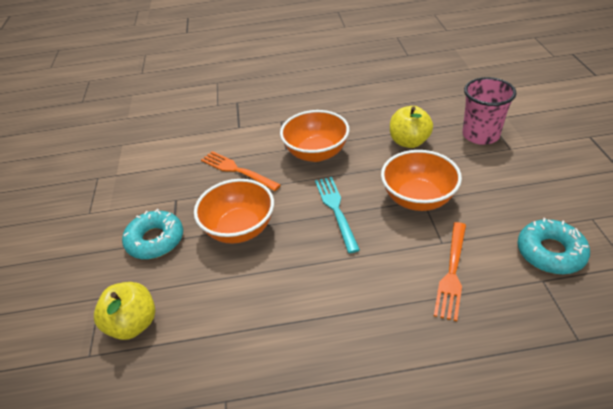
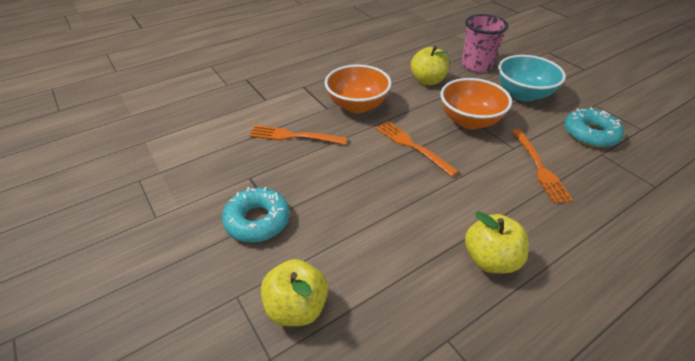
camera: 30 degrees left, 0 degrees up
orange bowl [194,179,274,244] -> none
turquoise fork [315,177,360,253] -> orange fork [375,121,459,177]
none -> yellow apple [465,211,529,273]
none -> turquoise bowl [498,55,566,101]

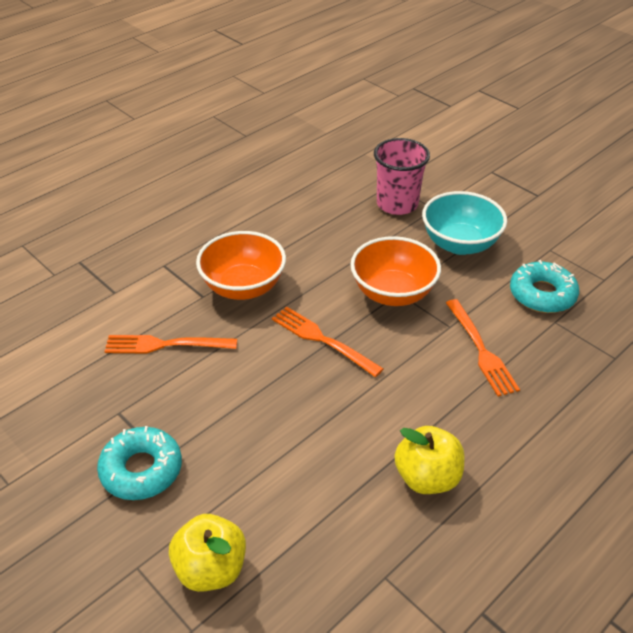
camera: 10 degrees left, 0 degrees up
yellow apple [411,46,449,85] -> none

